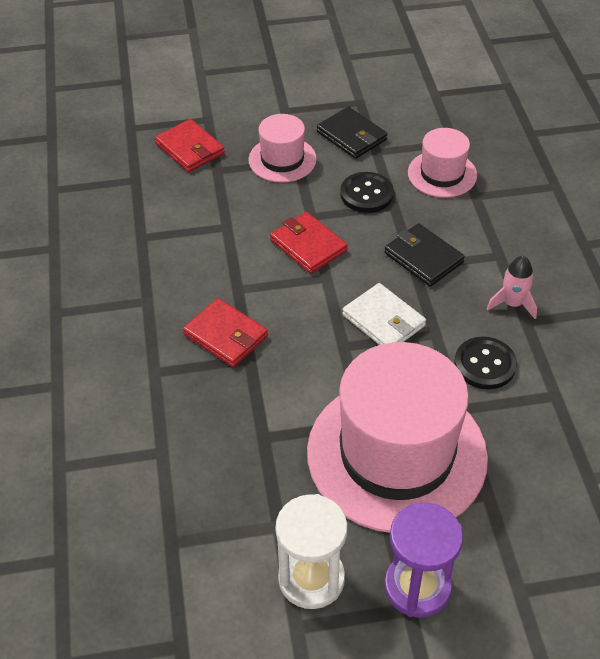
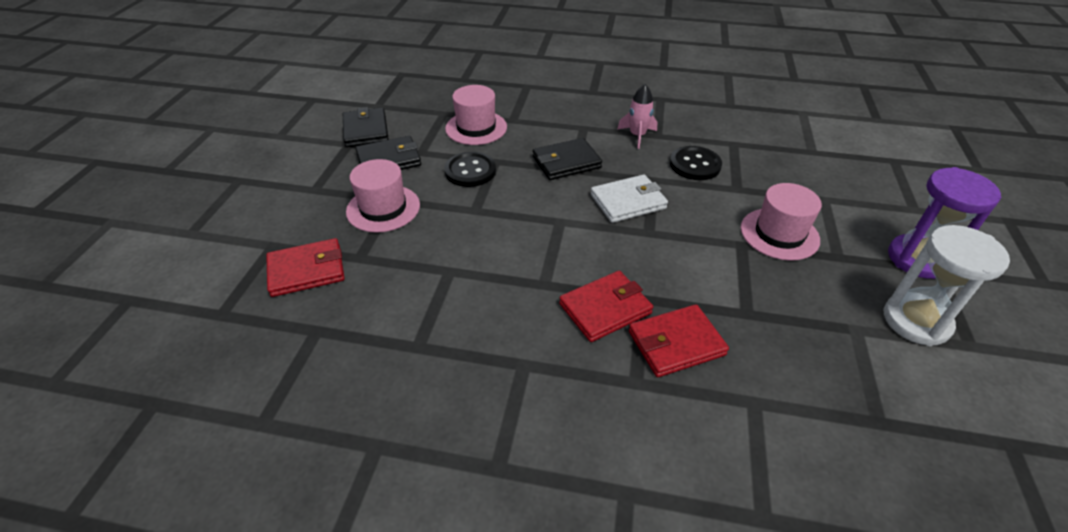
camera: 70 degrees left, 5 degrees down
red wallet [270,212,348,274] -> red wallet moved to [629,304,729,377]
pink hat [307,342,488,533] -> pink hat [741,183,822,261], size x0.48
none -> black wallet [343,107,389,147]

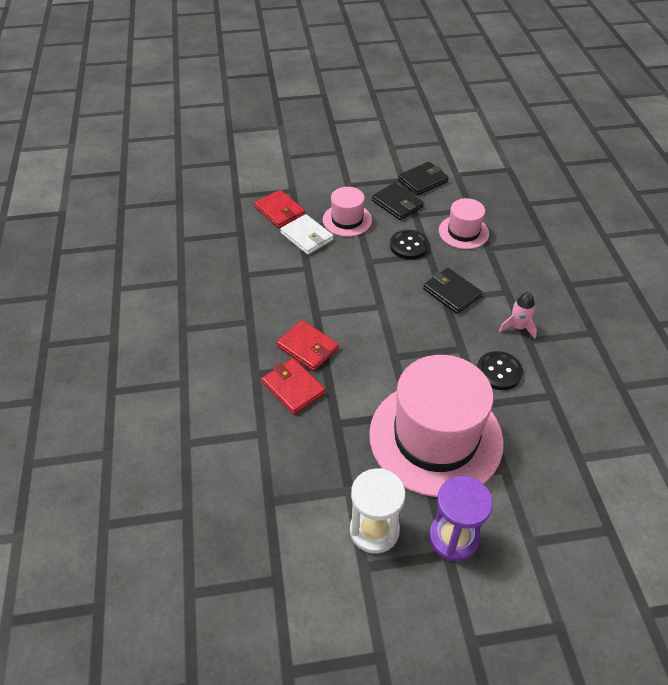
camera: 70 degrees right, 5 degrees up
white wallet [591,174,668,223] -> white wallet moved to [280,214,333,255]
pink hat [741,183,822,261] -> pink hat [369,355,504,497], size x2.07

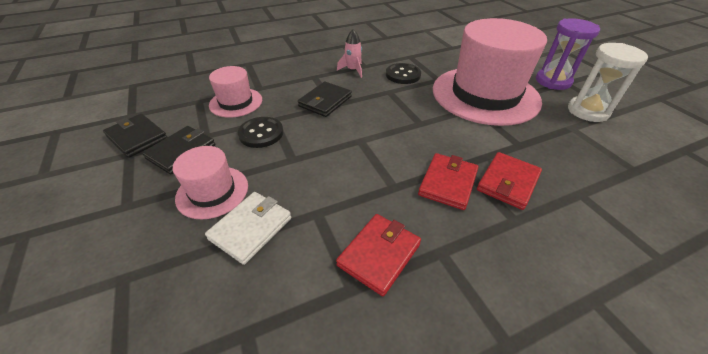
camera: 105 degrees left, 5 degrees down
red wallet [255,190,305,228] -> red wallet moved to [336,214,421,296]

